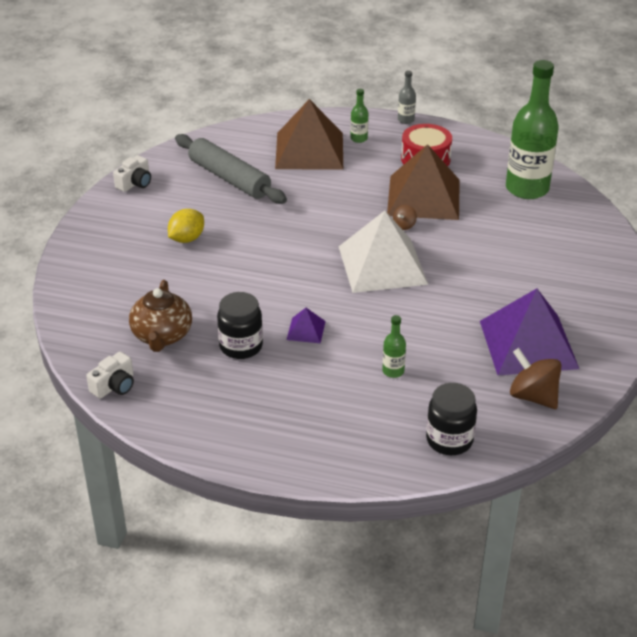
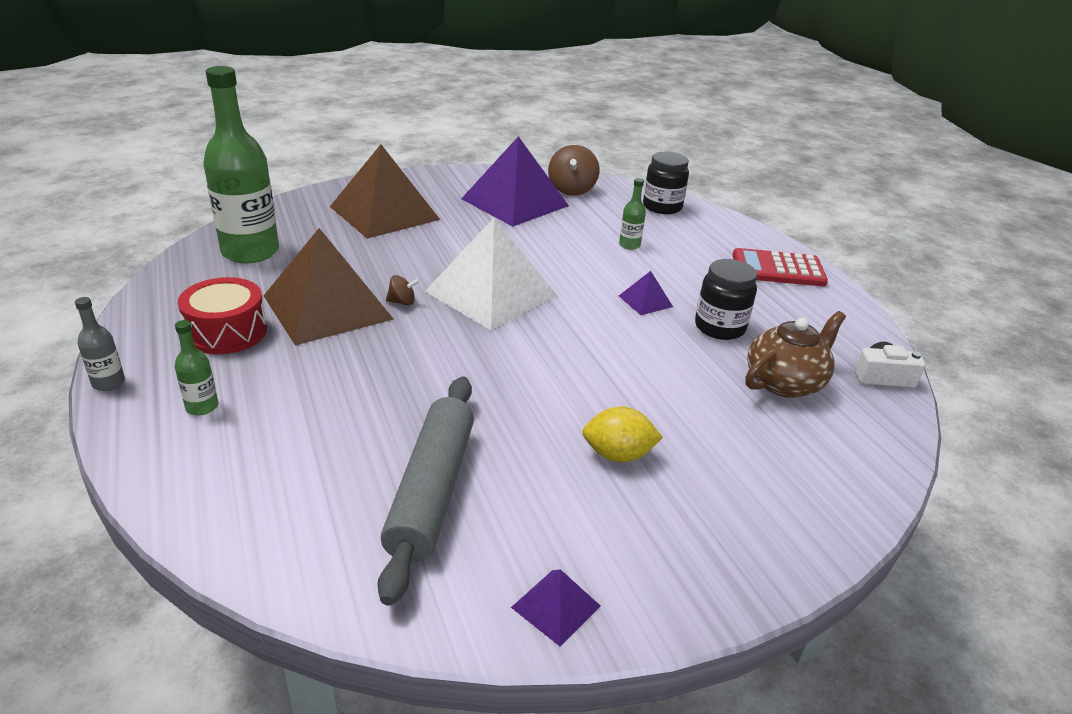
camera: 130 degrees left, 5 degrees down
white camera [113,155,151,192] -> purple pyramid [511,569,600,646]
brown pyramid [275,99,343,170] -> brown pyramid moved to [330,144,440,239]
none -> red calculator [733,248,828,286]

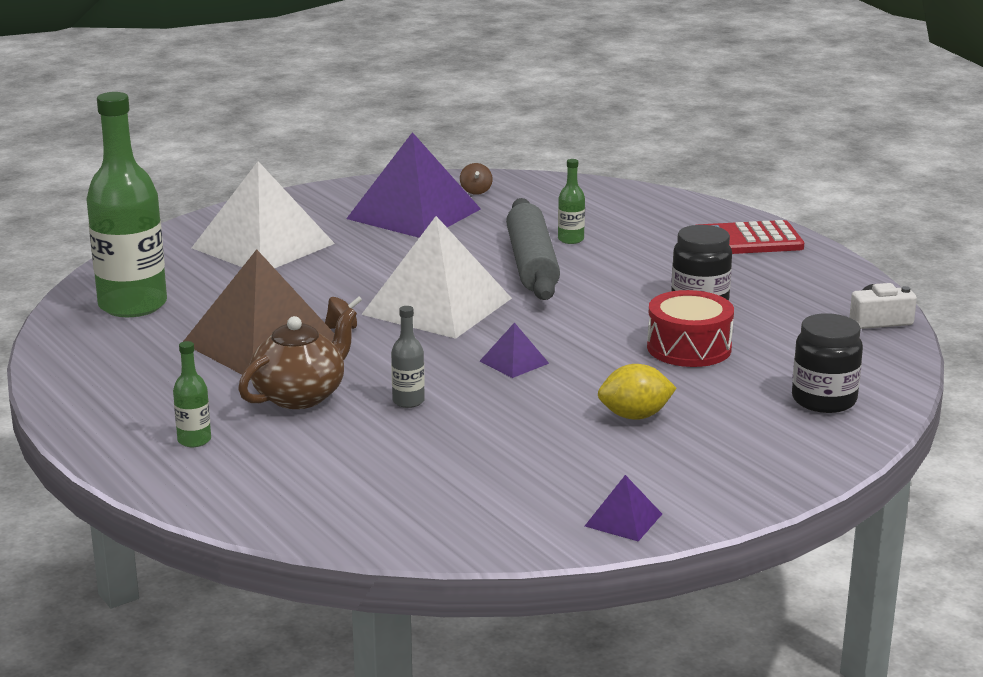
camera: 10 degrees left, 10 degrees down
grey bottle [75,297,125,391] -> grey bottle moved to [391,306,425,408]
red drum [178,277,267,354] -> red drum moved to [647,290,734,367]
brown pyramid [330,144,440,239] -> white pyramid [192,161,335,268]
grey rolling pin [378,376,474,606] -> grey rolling pin moved to [506,198,560,300]
brown spinning top [548,145,600,196] -> brown spinning top [460,163,493,195], size x0.51
purple pyramid [619,271,673,315] -> purple pyramid moved to [480,322,549,378]
black jar [643,152,689,214] -> black jar moved to [792,313,863,413]
brown teapot [745,311,846,398] -> brown teapot moved to [238,307,357,409]

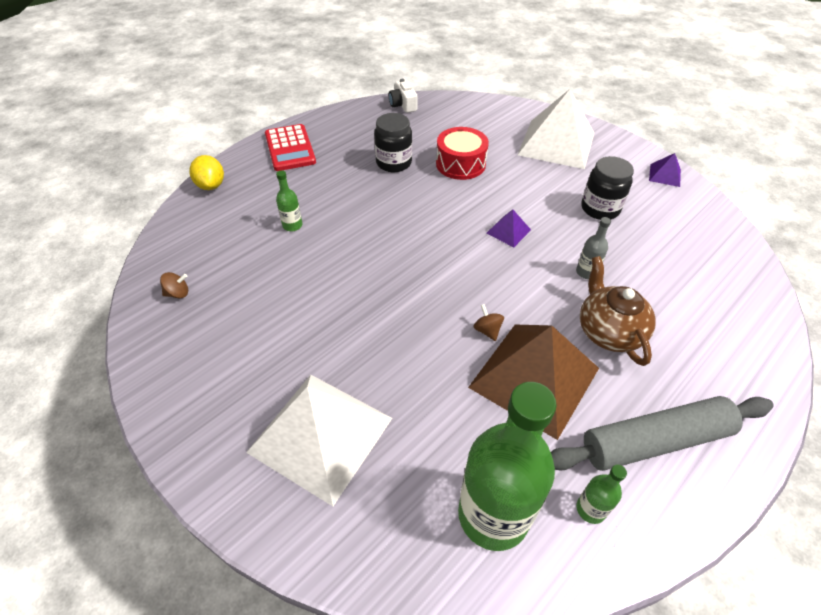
camera: 100 degrees left, 25 degrees up
green bottle [173,341,211,447] -> green bottle moved to [576,464,627,524]
brown teapot [238,307,357,409] -> brown teapot turned 45 degrees clockwise [580,256,656,366]
purple pyramid [346,132,481,238] -> none
white pyramid [361,216,512,339] -> white pyramid moved to [518,89,594,169]
grey rolling pin [506,198,560,300] -> grey rolling pin moved to [551,396,774,471]
yellow lemon [598,364,677,420] -> yellow lemon moved to [189,155,224,190]
black jar [792,313,863,413] -> black jar moved to [581,156,634,220]

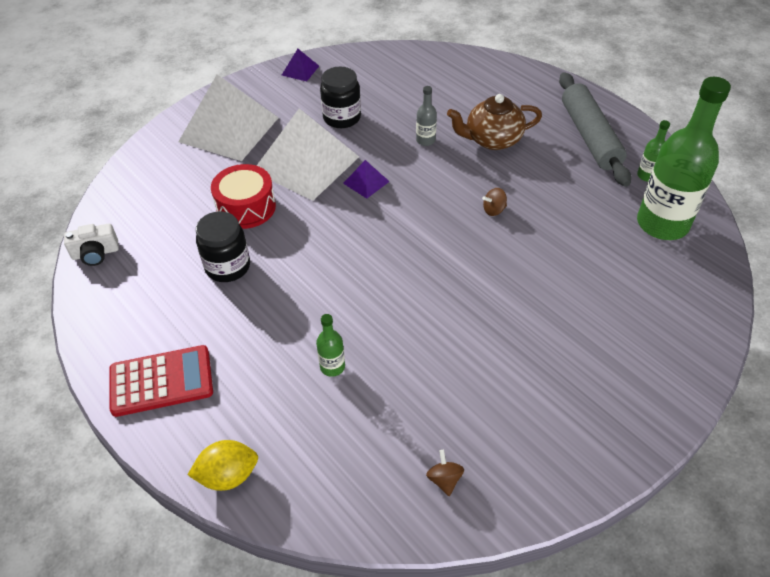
camera: 85 degrees left, 0 degrees up
white pyramid [246,375,392,506] -> white pyramid moved to [257,108,359,201]
brown pyramid [468,325,599,440] -> none

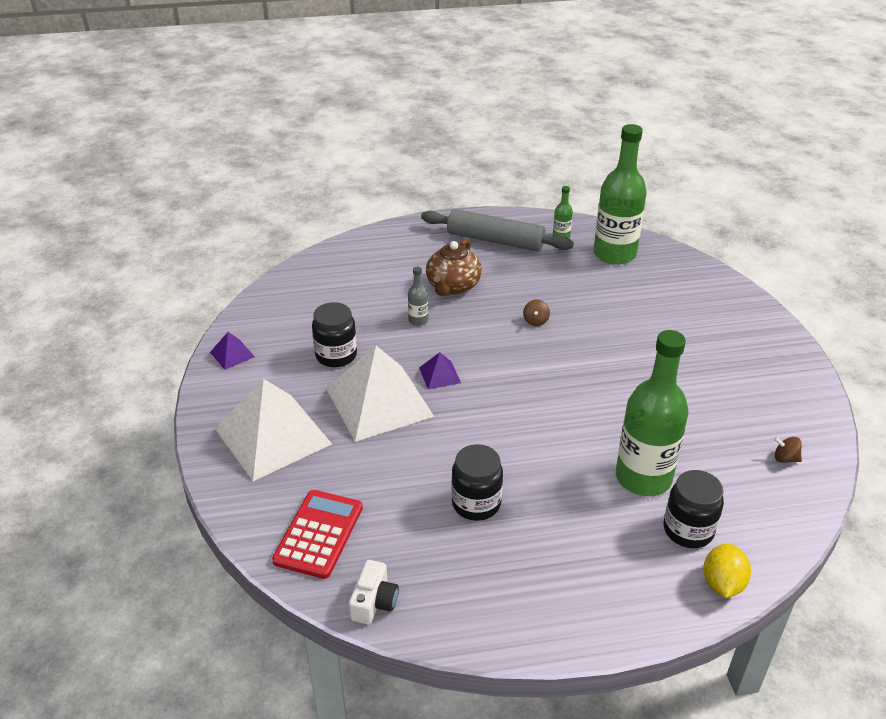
camera: 60 degrees left, 10 degrees down
red calculator [109,345,213,417] -> red calculator moved to [272,490,363,579]
red drum [211,164,276,229] -> none
green bottle [316,314,345,377] -> green bottle [616,330,688,496], size x2.38
none -> black jar [664,470,724,548]

